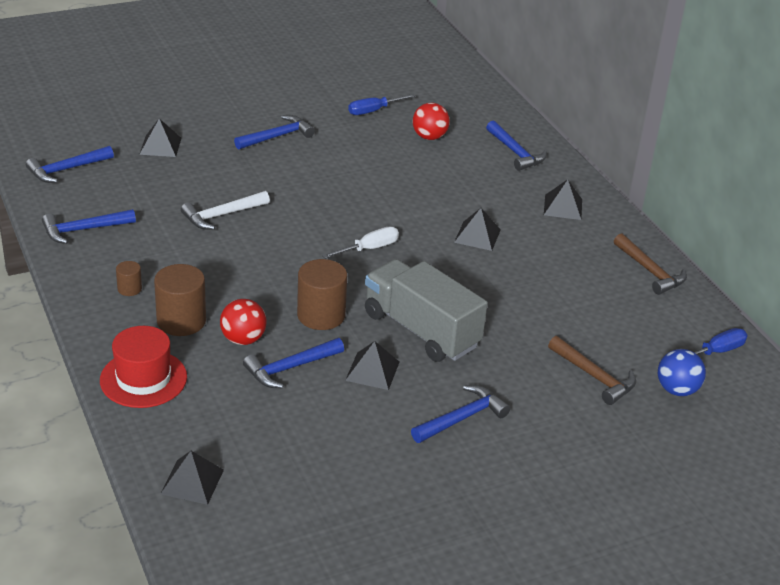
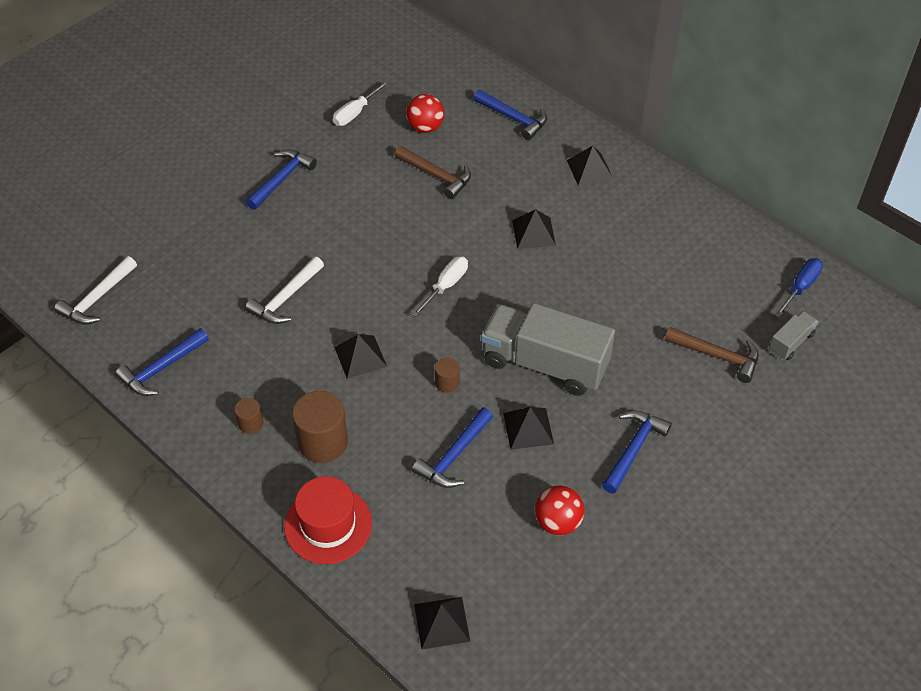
camera: 20 degrees left, 15 degrees up
blue hammer [26,146,114,183] -> white hammer [54,256,137,325]
black pyramid [139,119,181,157] -> black pyramid moved to [334,334,387,379]
red ball [220,299,267,345] -> red ball moved to [535,486,584,535]
brown cylinder [297,259,347,330] -> brown cylinder [435,358,459,393], size x0.51
blue screwdriver [348,94,416,115] -> white screwdriver [333,81,389,126]
brown hammer [614,233,687,295] -> brown hammer moved to [395,146,471,199]
blue ball [658,349,706,396] -> grey truck [769,311,819,360]

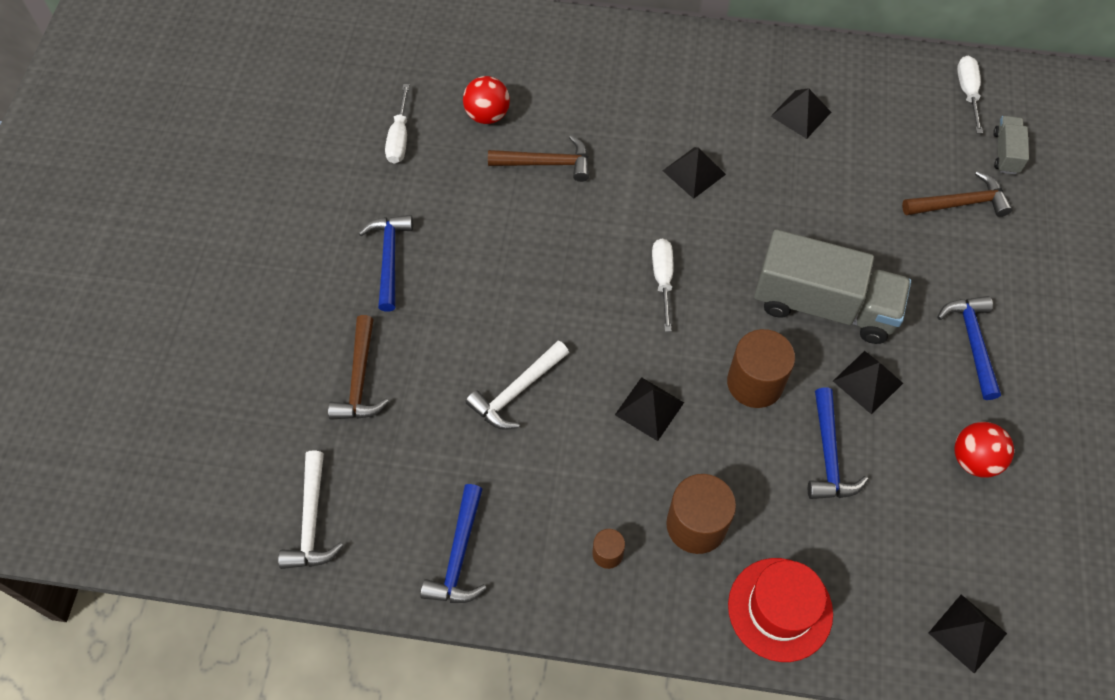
camera: 35 degrees left, 10 degrees up
white hammer [245,256,324,324] -> white hammer turned 45 degrees clockwise [465,341,569,430]
brown cylinder [435,358,459,393] -> brown cylinder [727,329,795,408], size x1.98
blue hammer [473,90,547,140] -> none
grey truck [481,303,615,396] -> grey truck turned 150 degrees counterclockwise [754,229,911,344]
black pyramid [567,146,613,186] -> black pyramid moved to [771,88,831,139]
blue screwdriver [775,258,823,317] -> white screwdriver [957,56,983,134]
none -> brown hammer [328,315,389,420]

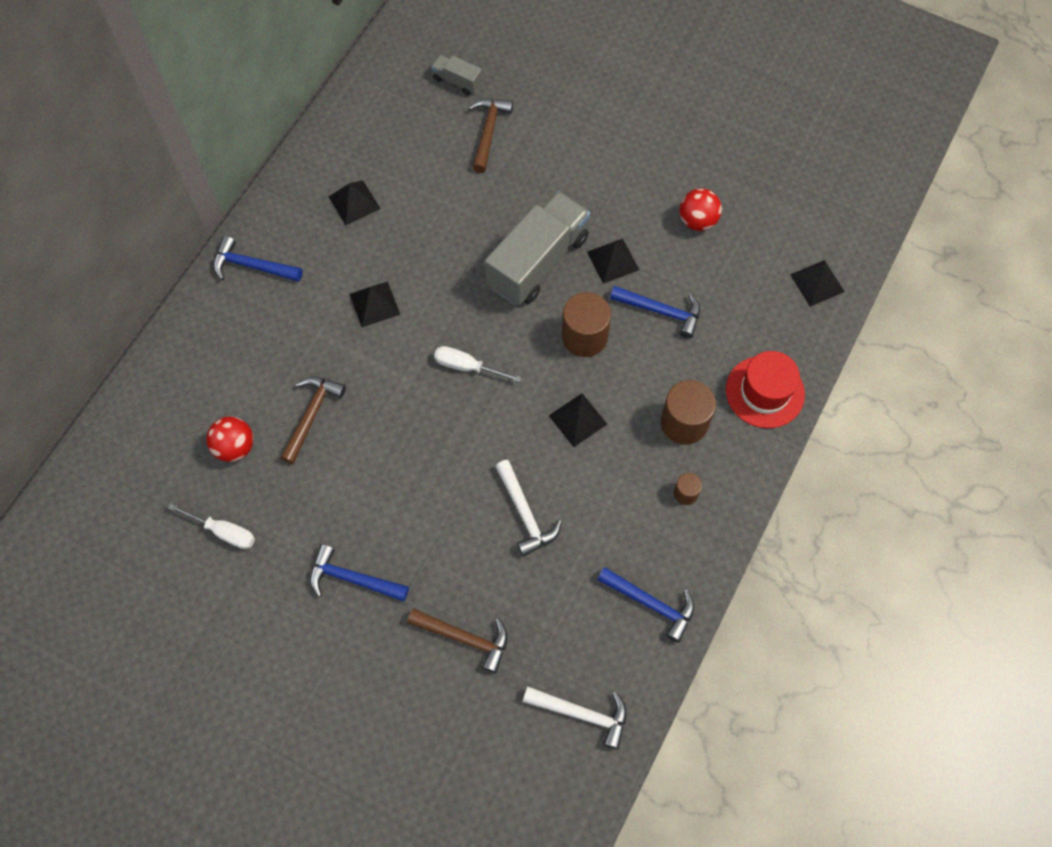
camera: 70 degrees left, 5 degrees up
blue hammer [937,296,1001,400] -> blue hammer moved to [213,236,303,282]
white screwdriver [957,56,983,134] -> none

